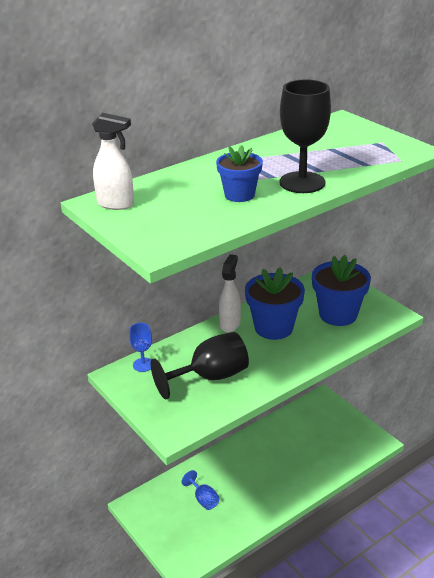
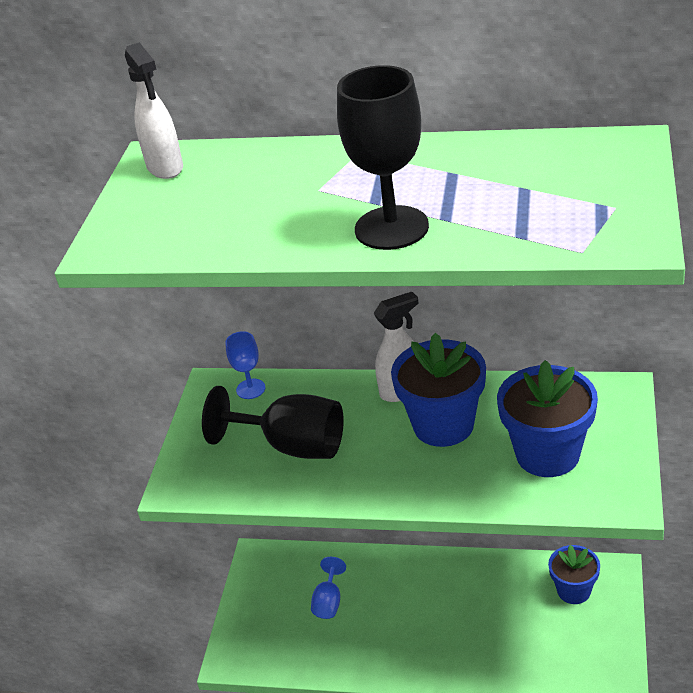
camera: 50 degrees right, 5 degrees up
blue flower pot [216,145,263,202] -> blue flower pot moved to [548,545,600,604]

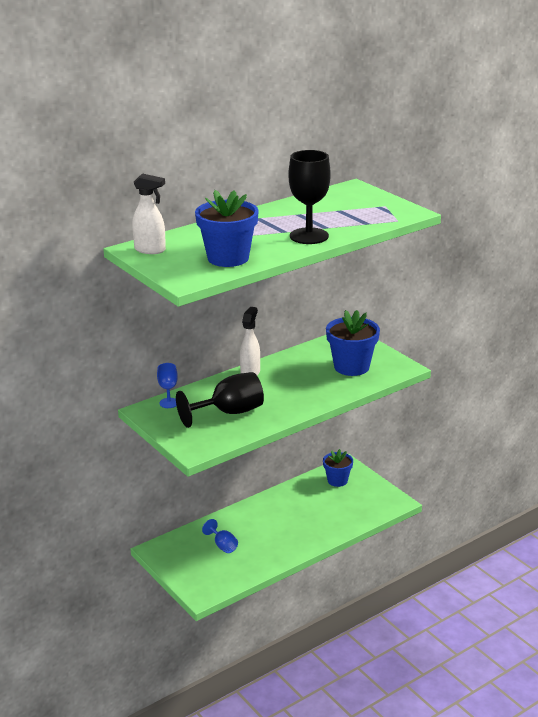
camera: 50 degrees left, 10 degrees down
blue flower pot [391,333,486,447] -> blue flower pot moved to [195,190,259,267]

